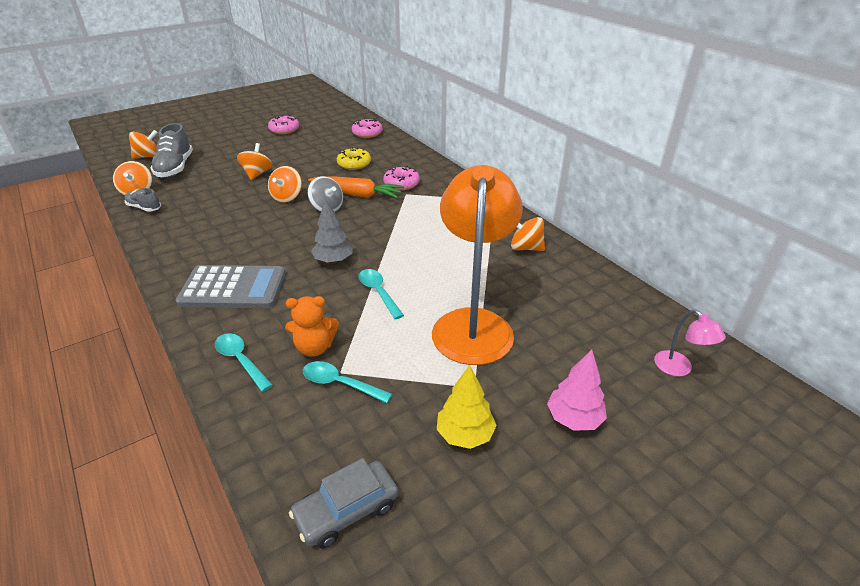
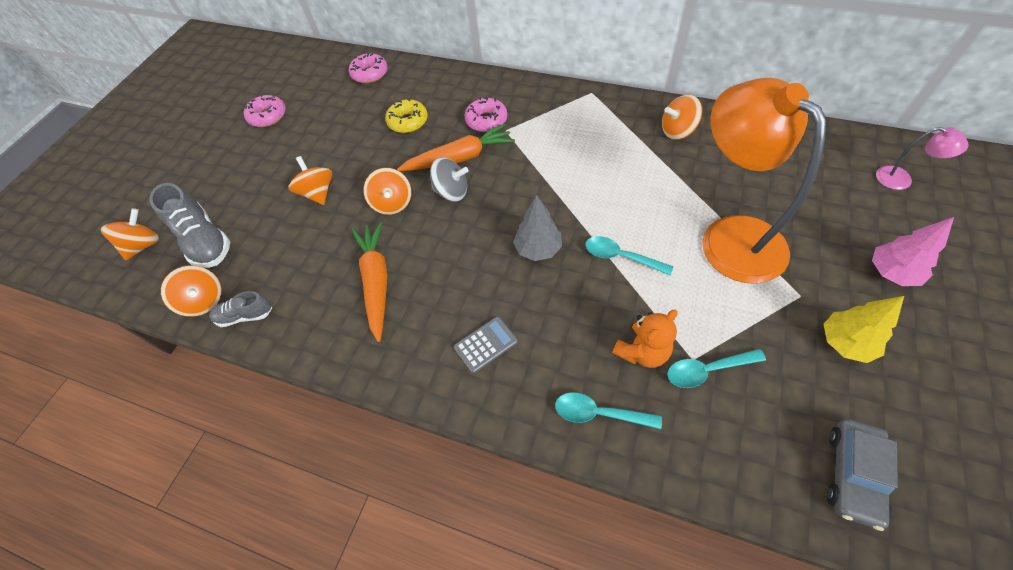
camera: 30 degrees left, 20 degrees up
grey calculator [176,265,286,308] -> grey calculator [454,316,518,373], size x0.50
none -> orange carrot [351,222,388,342]

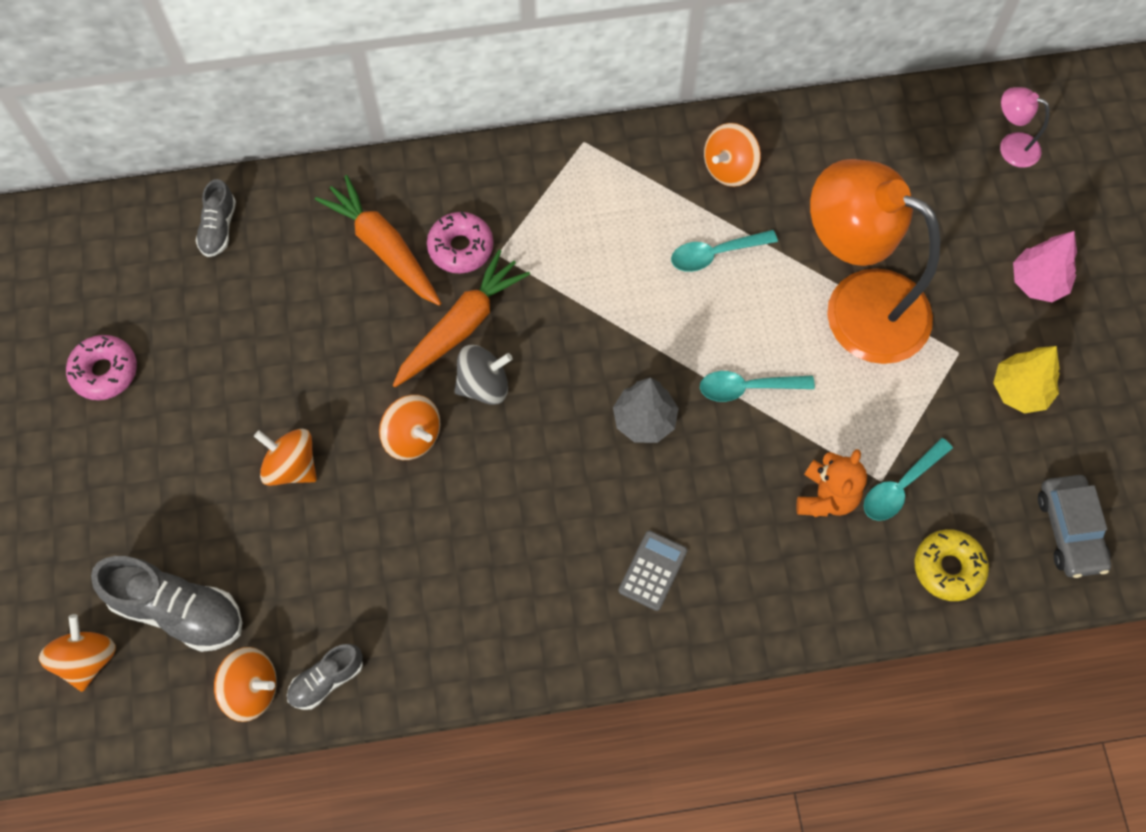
camera: 35 degrees left, 10 degrees up
pink donut [349,52,388,83] -> grey shoe [196,179,236,257]
orange carrot [351,222,388,342] -> orange carrot moved to [315,175,441,306]
yellow donut [385,98,428,133] -> yellow donut moved to [914,529,989,601]
turquoise spoon [555,392,662,429] -> turquoise spoon moved to [671,230,778,272]
pink lamp [876,127,969,190] -> pink lamp turned 150 degrees counterclockwise [1000,87,1050,168]

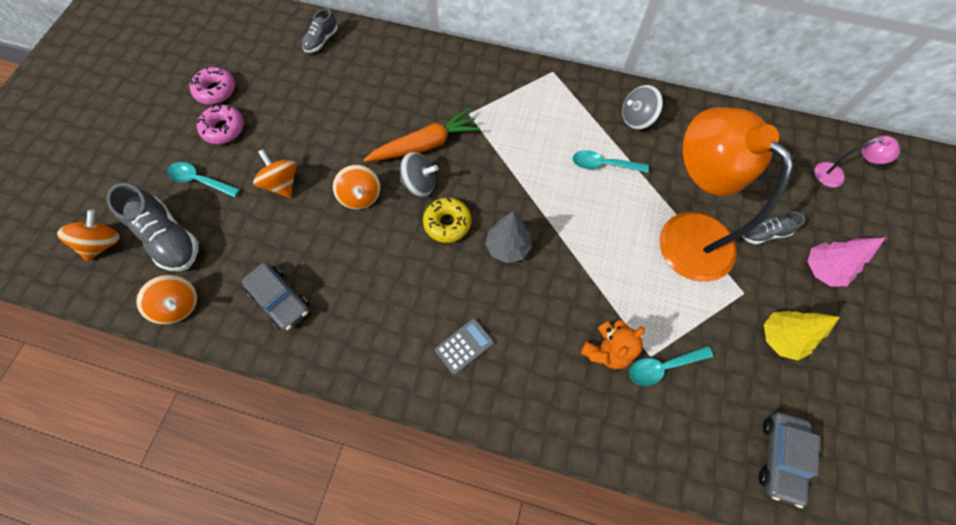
camera: 25 degrees right, 0 degrees up
grey shoe [287,644,363,710] -> grey shoe moved to [742,211,805,244]
orange carrot [315,175,441,306] -> none
pink donut [427,211,493,274] -> pink donut moved to [197,105,244,144]
turquoise spoon [700,371,815,402] -> turquoise spoon moved to [167,162,240,197]
orange spinning top [704,123,761,187] -> grey spinning top [622,85,663,130]
yellow donut [914,529,989,601] -> yellow donut moved to [423,197,471,243]
pink lamp [1000,87,1050,168] -> pink lamp turned 135 degrees clockwise [814,136,900,187]
none -> grey car [241,262,310,331]

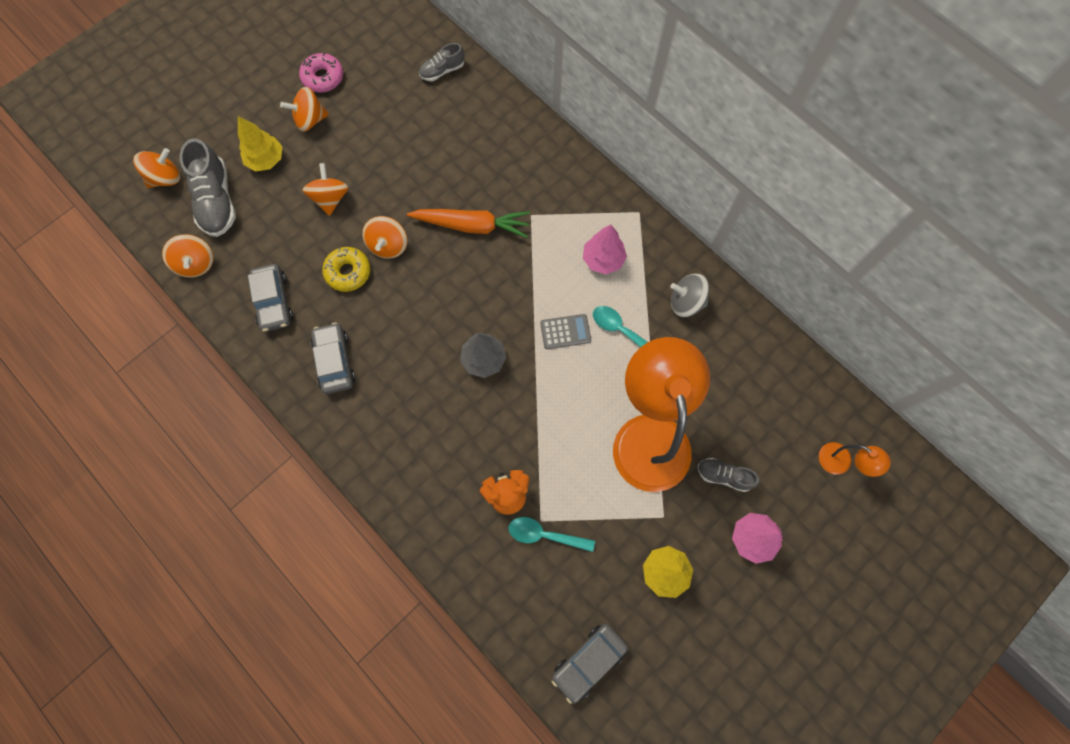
camera: 30 degrees right, 5 degrees up
turquoise spoon [167,162,240,197] -> yellow tree [238,116,282,171]
pink donut [197,105,244,144] -> orange spinning top [280,87,329,132]
grey spinning top [399,152,439,197] -> none
yellow donut [423,197,471,243] -> yellow donut moved to [322,247,370,292]
grey calculator [435,318,494,375] -> grey calculator moved to [540,314,591,349]
pink lamp [814,136,900,187] -> orange lamp [819,442,891,477]
none -> grey car [311,322,356,394]
none -> pink tree [583,224,627,274]

